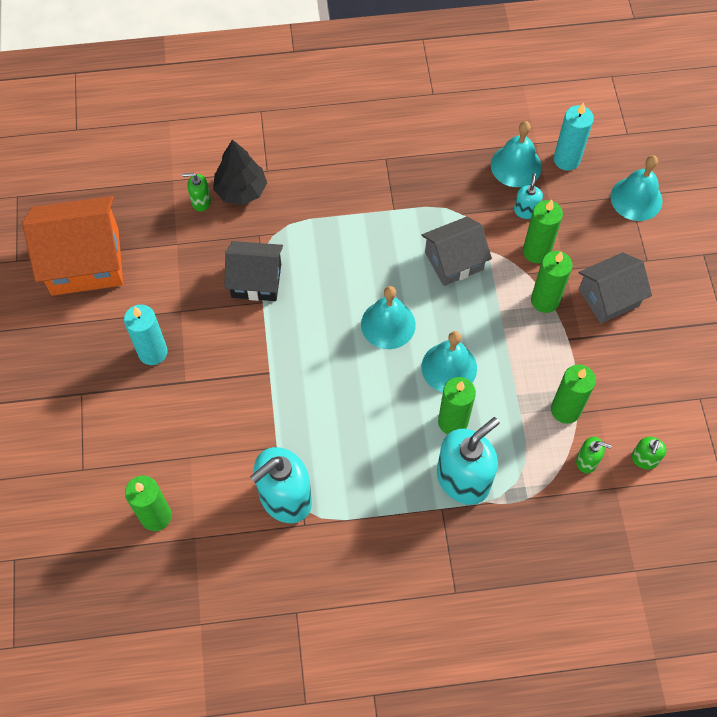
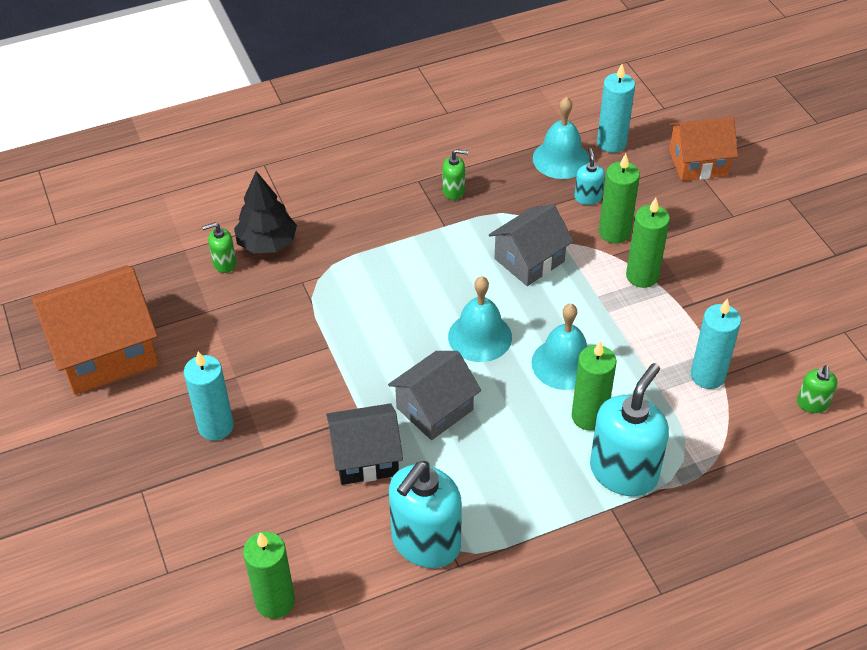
camera: 15 degrees left, 15 degrees down
black house [224,241,283,301] -> black house moved to [326,403,403,485]
green candle [551,364,596,424] -> turquoise candle [691,299,741,389]
green soap dispenser [576,437,612,473] -> green soap dispenser moved to [443,149,468,200]
grey house [578,252,652,323] -> grey house moved to [388,351,481,440]
turquoise bell [610,155,663,221] -> orange house [669,117,738,181]

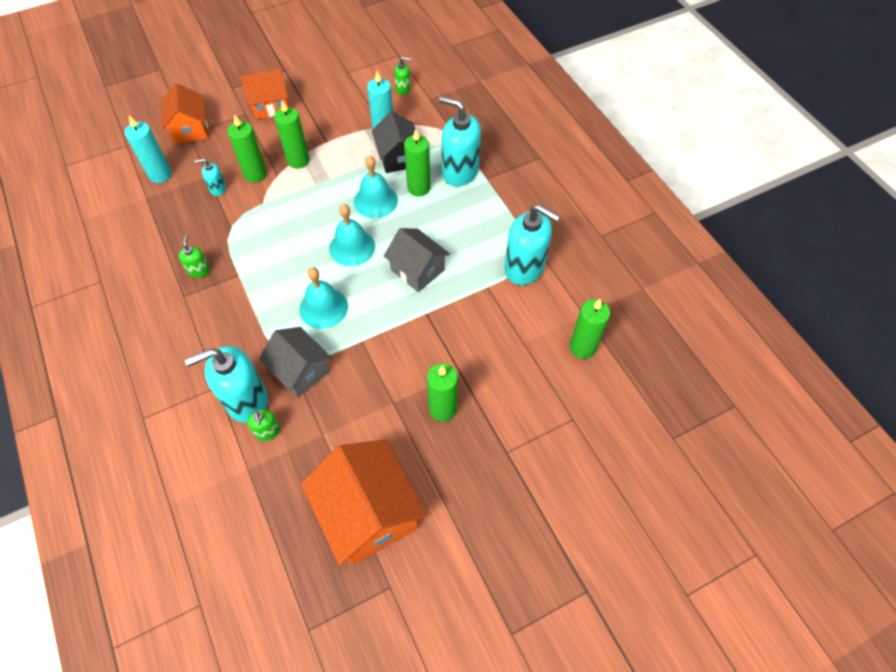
camera: 95 degrees left, 10 degrees up
turquoise candle [184,351,234,441] -> green candle [427,363,458,421]
black tree [234,171,297,253] -> turquoise soap dispenser [185,346,268,423]
black house [326,403,403,485] -> black house moved to [372,111,415,173]
grey house [489,204,574,286] -> grey house moved to [259,327,332,398]
turquoise bell [533,97,590,179] -> turquoise bell moved to [299,267,348,329]
none -> orange house [241,69,288,119]

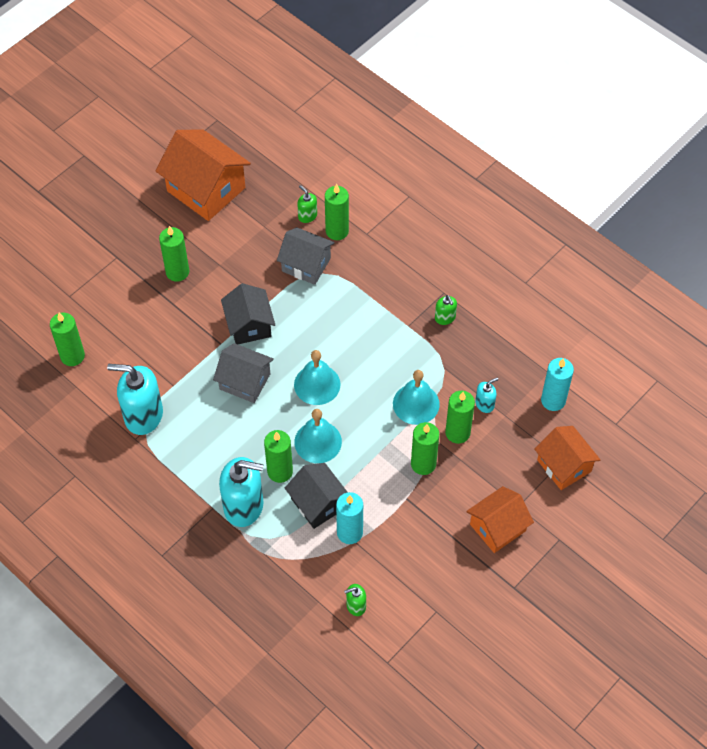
camera: 160 degrees right, 0 degrees up
turquoise soap dispenser [185,346,268,423] -> green candle [325,184,349,240]
turquoise bell [299,267,348,329] -> turquoise bell moved to [393,370,440,425]
none -> black house [221,283,275,344]

